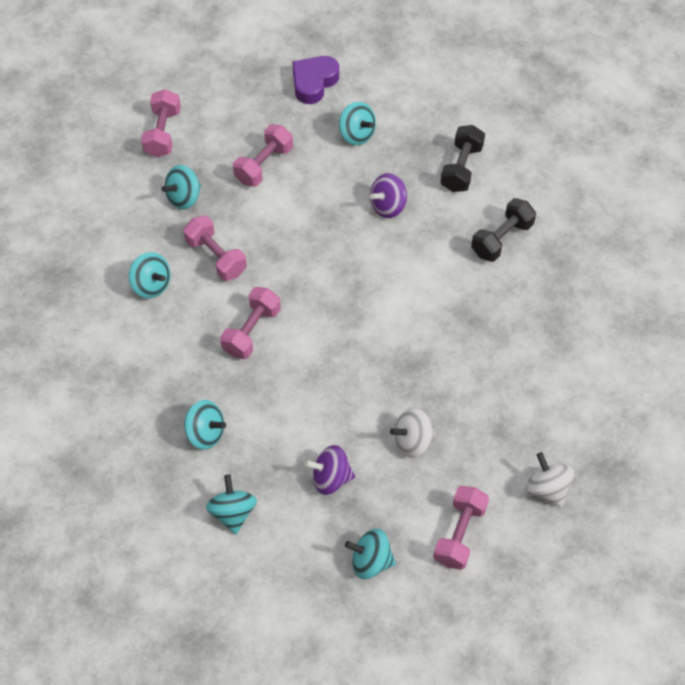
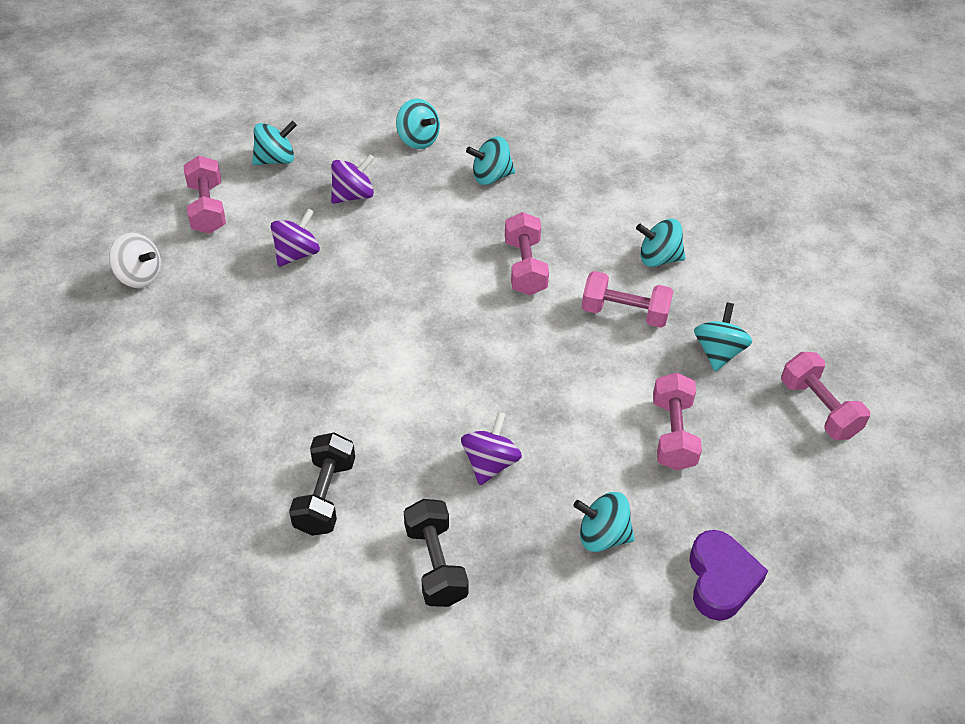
camera: 145 degrees right, 10 degrees down
white spinning top [390,408,436,458] -> purple spinning top [271,208,320,267]

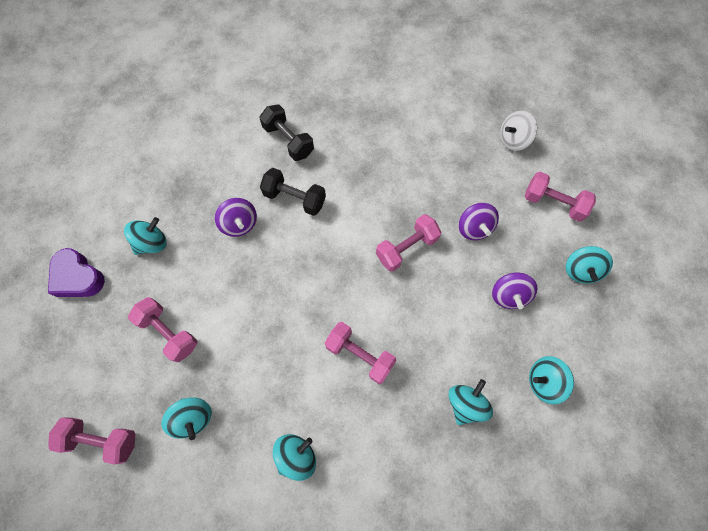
camera: 130 degrees right, 20 degrees up
black dumbbell [404,499,469,607] -> black dumbbell moved to [260,168,326,216]
pink dumbbell [582,271,673,328] -> pink dumbbell moved to [376,214,441,272]

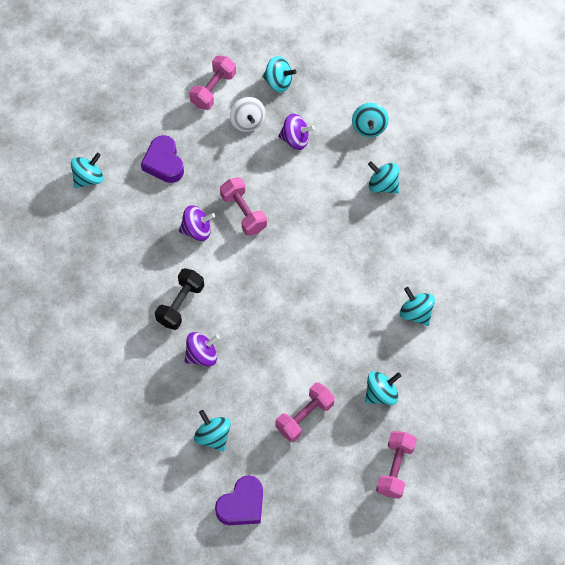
camera: 85 degrees left, 5 degrees down
black dumbbell [260,105,314,161] -> none
pink dumbbell [325,322,397,384] -> none
purple spinning top [459,203,499,240] -> purple spinning top moved to [179,205,215,241]
white spinning top [500,111,537,151] -> white spinning top moved to [230,97,265,132]
none -> turquoise spinning top [71,152,103,188]
none -> purple heart [141,135,184,183]

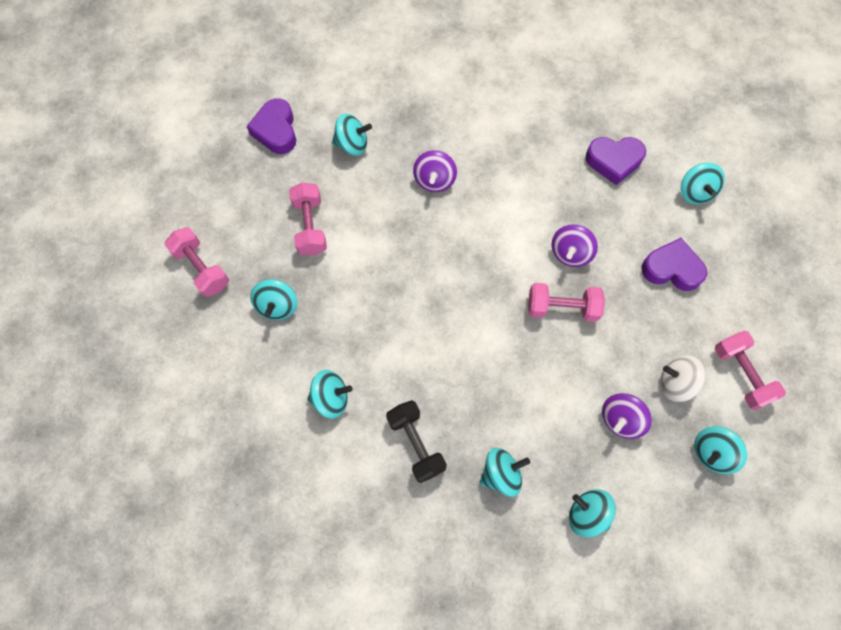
camera: 125 degrees right, 5 degrees up
black dumbbell [155,268,204,330] -> black dumbbell moved to [386,400,447,483]
none -> purple heart [586,137,646,185]

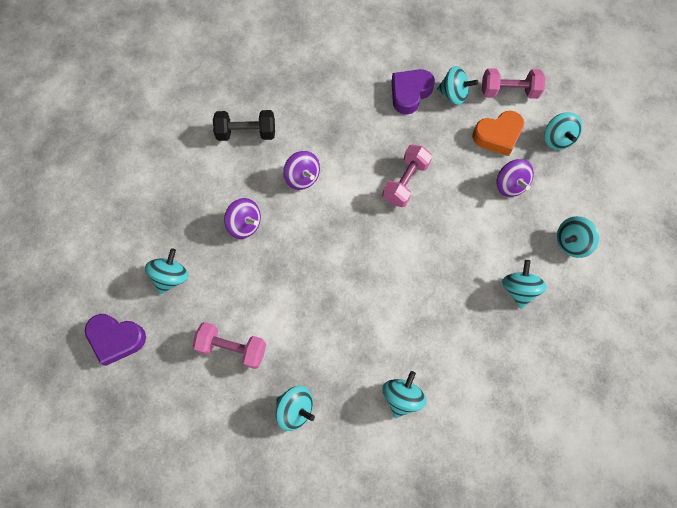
camera: 65 degrees left, 0 degrees up
pink dumbbell [164,227,229,297] -> none
black dumbbell [386,400,447,483] -> black dumbbell moved to [213,110,275,141]
purple spinning top [551,224,598,267] -> purple spinning top moved to [283,151,320,190]
purple heart [586,137,646,185] -> none
white spinning top [660,355,706,402] -> orange heart [472,111,524,156]
turquoise spinning top [681,163,725,204] -> turquoise spinning top moved to [437,66,479,105]

